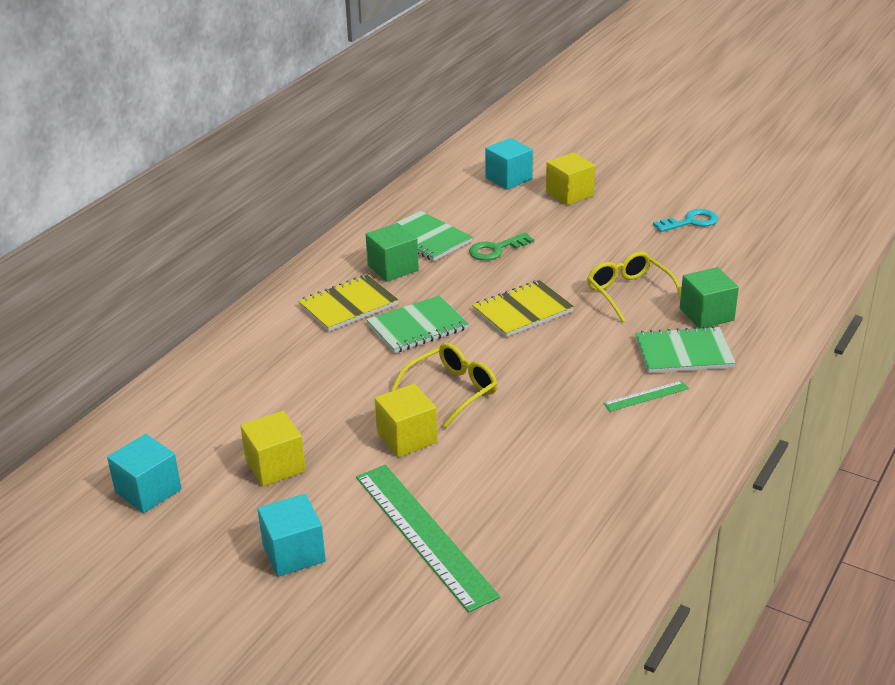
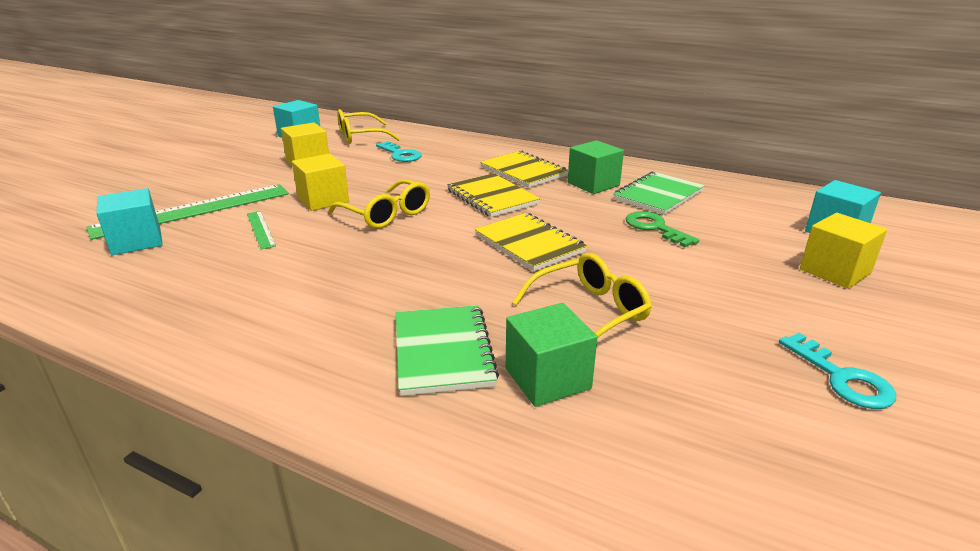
camera: 85 degrees right, 5 degrees down
turquoise cube [258,494,326,577] -> turquoise cube moved to [96,188,163,255]
green notebook [366,295,469,353] -> yellow notebook [447,173,540,217]
green ruler [603,381,689,412] -> green ruler moved to [247,211,276,250]
none -> yellow glasses [337,109,400,144]
none -> turquoise key [376,141,422,162]

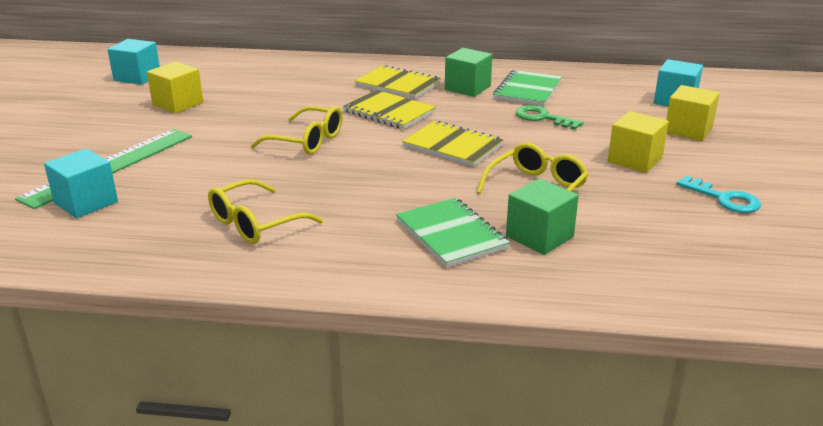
camera: 20 degrees left, 0 degrees up
green ruler [247,211,276,250] -> none
yellow cube [292,154,349,211] -> yellow cube moved to [608,111,669,173]
yellow glasses [337,109,400,144] -> yellow glasses moved to [208,179,323,244]
turquoise key [376,141,422,162] -> none

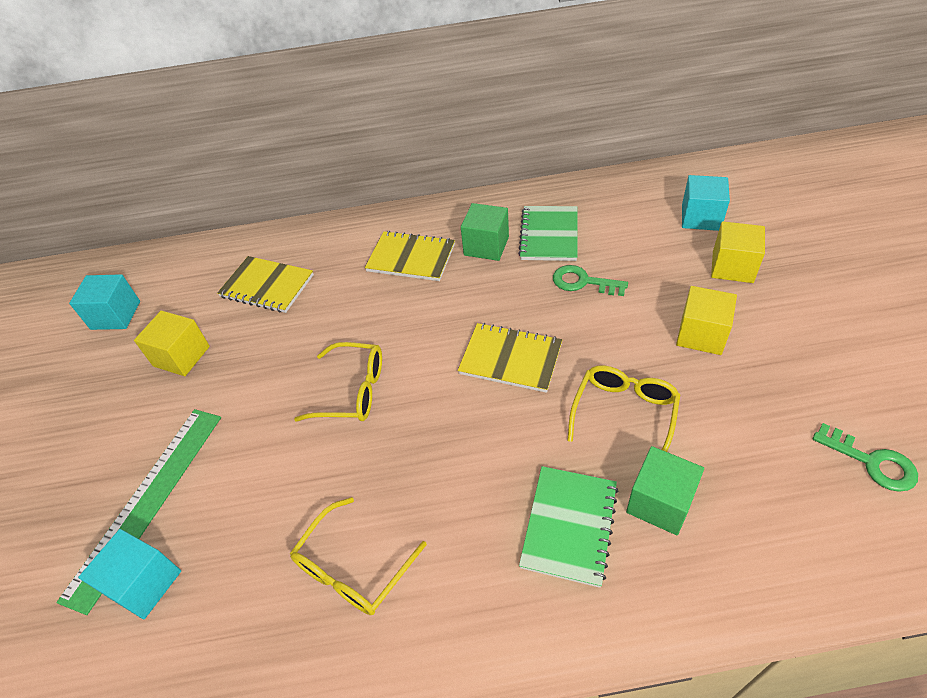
camera: 10 degrees left, 20 degrees up
yellow notebook [343,90,436,129] -> yellow notebook moved to [217,256,314,313]
green notebook [396,198,510,268] -> green notebook turned 60 degrees clockwise [519,466,619,588]
turquoise key [676,176,761,213] -> none
none -> green key [812,423,918,492]

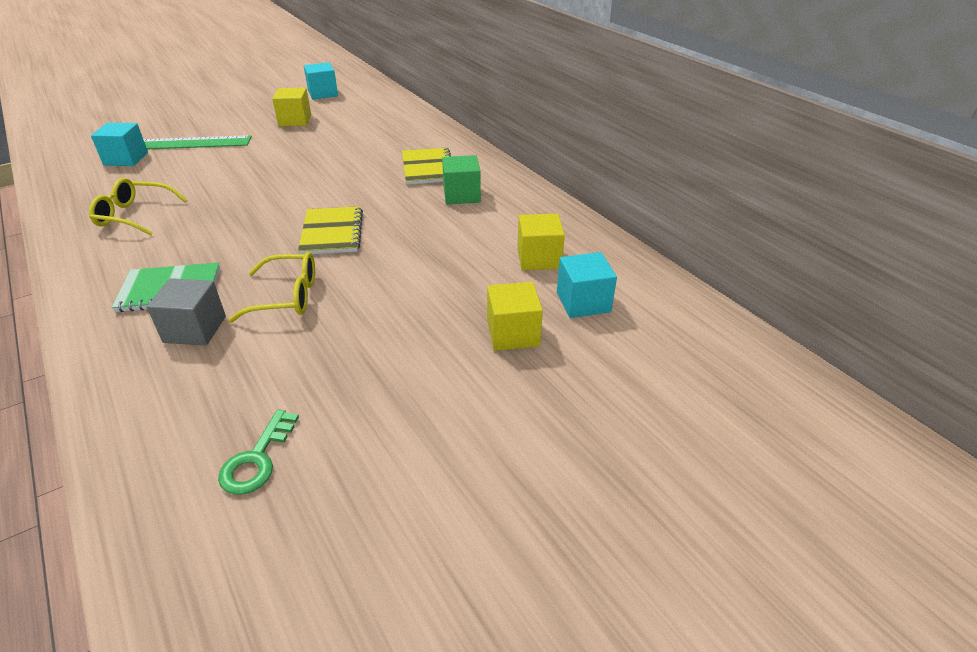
camera: 60 degrees right, 10 degrees down
yellow notebook [217,256,314,313] -> none
yellow glasses [294,342,382,422] -> none
green notebook [518,206,578,261] -> none
green key [553,265,628,296] -> none
green cube [626,446,704,535] -> grey cube [147,278,226,346]
yellow cube [676,286,737,355] -> yellow cube moved to [517,214,565,270]

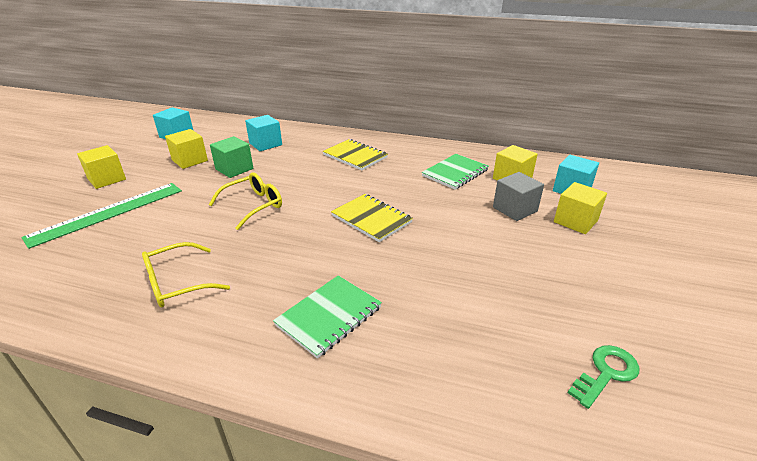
camera: 40 degrees left, 5 degrees down
turquoise cube [91,123,148,166] -> turquoise cube moved to [245,115,282,151]
grey cube [147,278,226,346] -> grey cube moved to [493,172,544,221]
green key [218,409,299,495] -> green key turned 105 degrees counterclockwise [568,345,639,409]
yellow glasses [228,252,315,323] -> yellow glasses moved to [209,172,282,230]
green cube [442,155,481,204] -> green cube moved to [210,136,253,178]
none -> yellow cube [77,145,126,189]
none -> green notebook [422,154,489,190]

